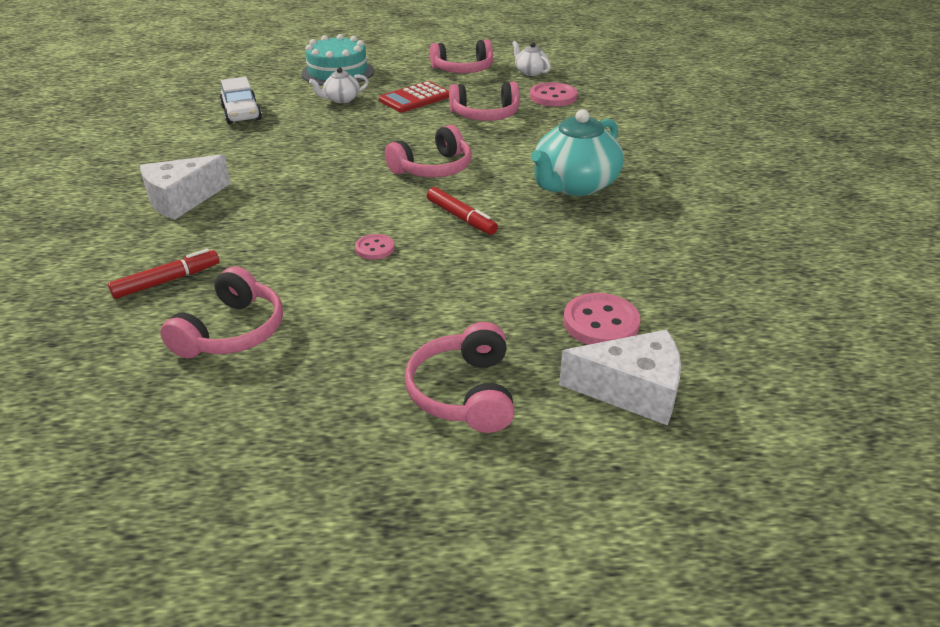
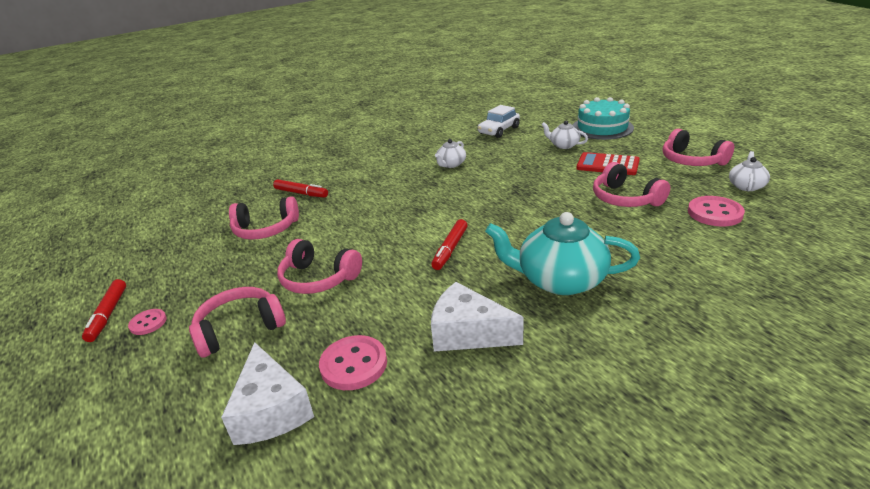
camera: 65 degrees right, 5 degrees down
white cheese [140,154,231,220] -> white cheese moved to [431,282,524,352]
pink button [355,234,394,260] -> pink button moved to [128,309,167,335]
pink headphones [385,125,471,177] -> pink headphones moved to [277,239,362,294]
none -> red marker [82,279,126,342]
none -> white teapot [435,139,466,168]

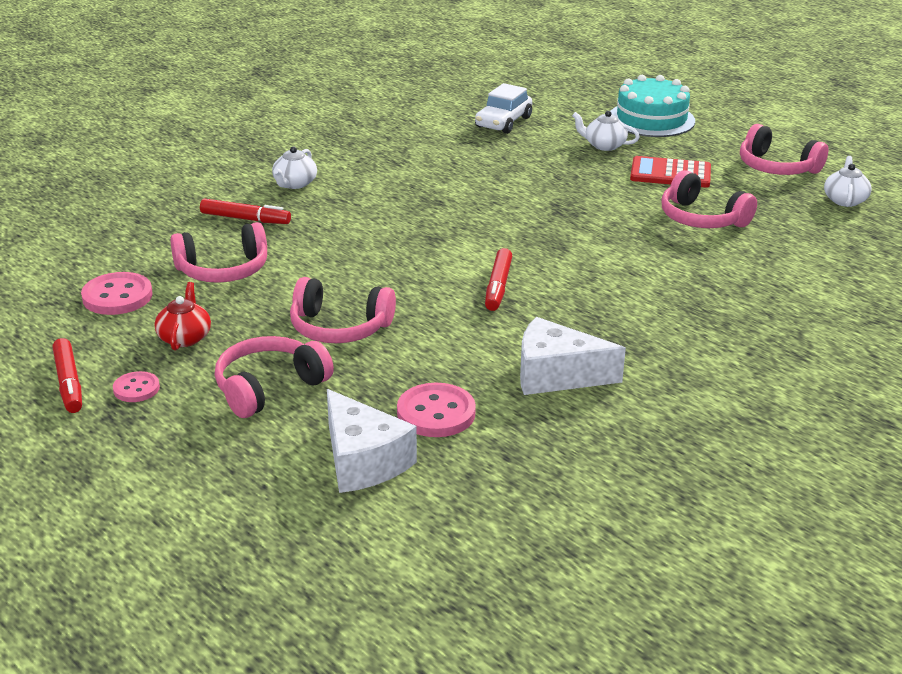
camera: 15 degrees left, 0 degrees up
white teapot [435,139,466,168] -> white teapot moved to [272,146,317,189]
turquoise teapot [485,212,640,295] -> none
pink button [688,196,745,226] -> pink button moved to [81,272,153,315]
none -> red teapot [155,282,211,351]

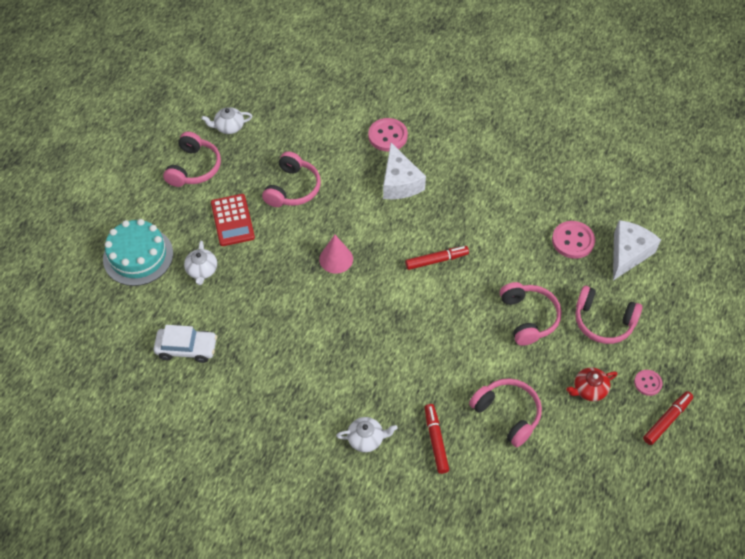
camera: 115 degrees left, 25 degrees up
pink button [81,272,153,315] -> pink button moved to [368,118,408,152]
white cheese [520,317,626,395] -> white cheese moved to [383,143,426,199]
none -> pink cone [319,235,353,273]

